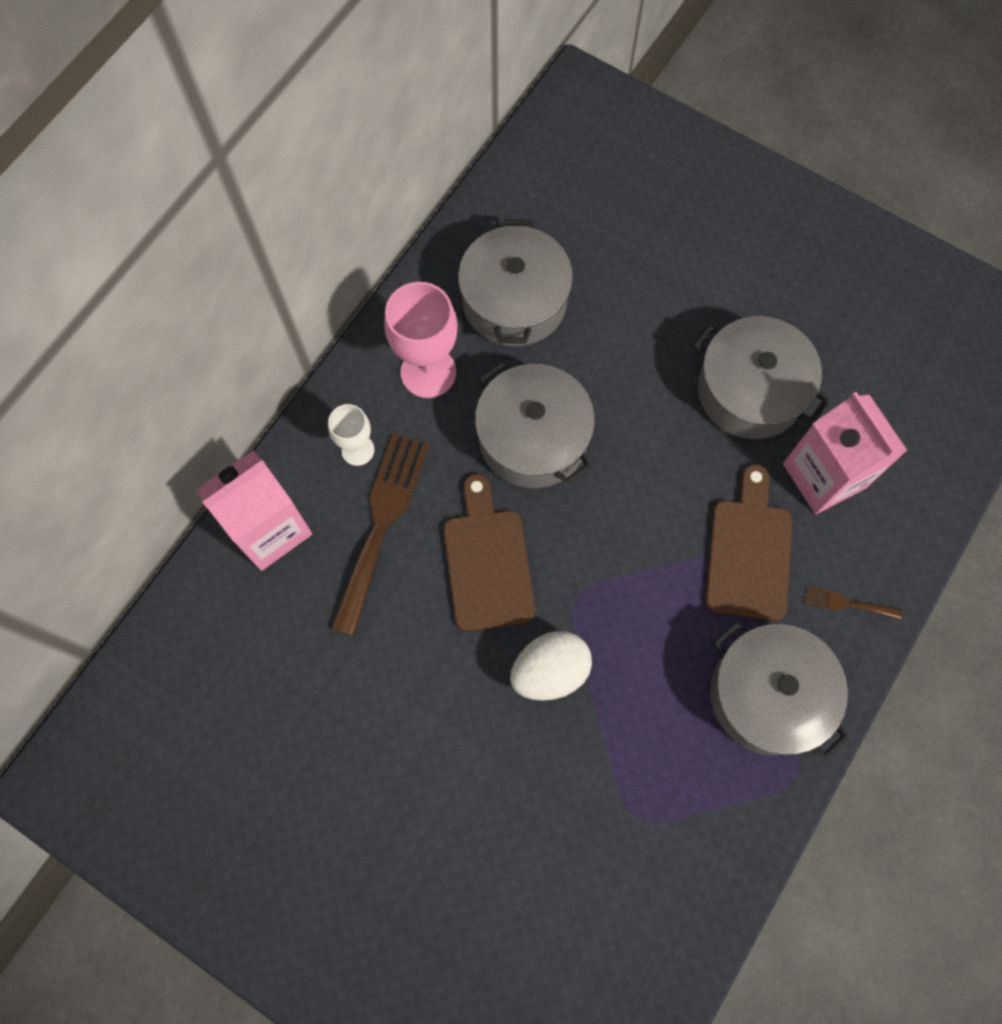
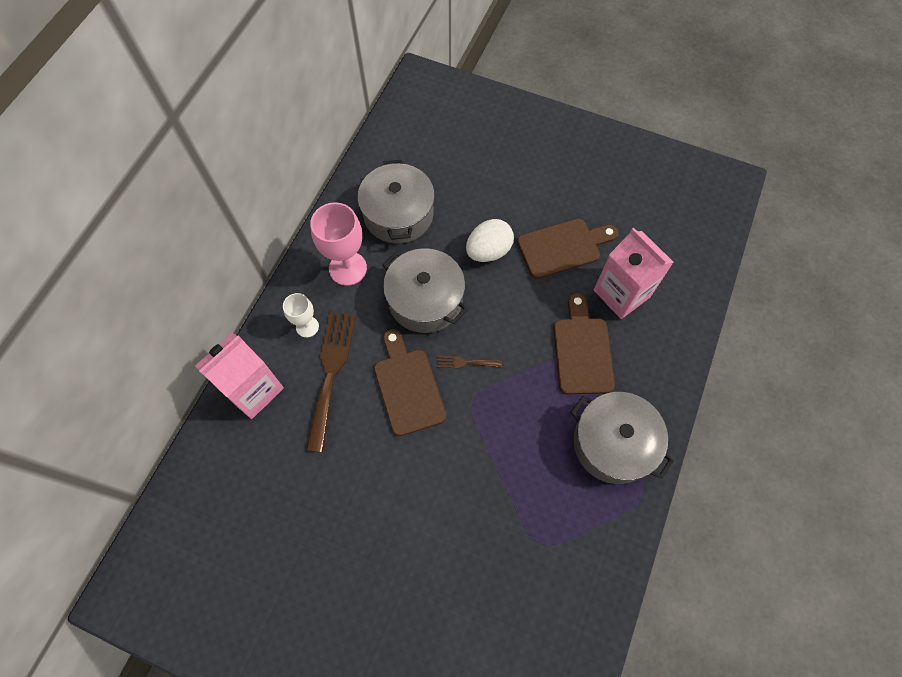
camera: 10 degrees left, 5 degrees down
white egg [510,631,592,701] -> white egg moved to [466,219,514,262]
grey pot [693,316,829,439] -> brown cutting board [517,218,619,279]
brown fork [804,586,902,620] -> brown fork moved to [437,356,502,368]

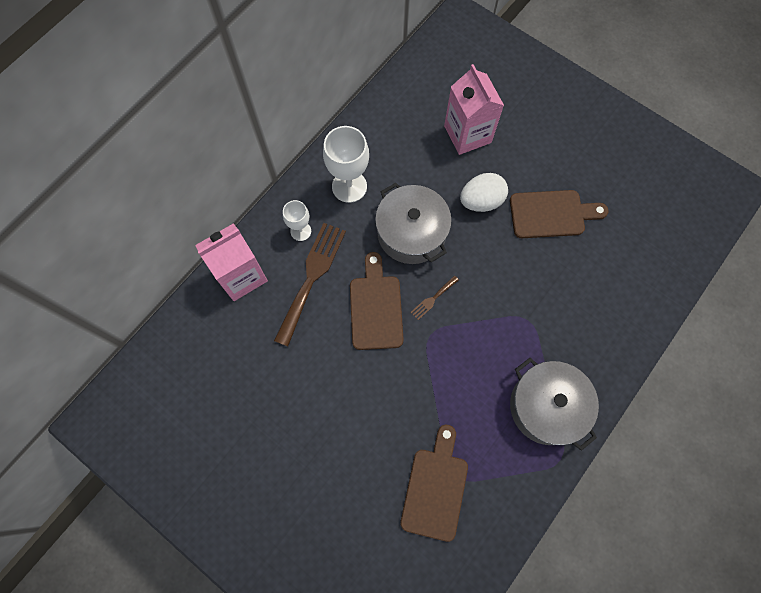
camera: 15 degrees right, 5 degrees up
pink goblet [310,202,367,286] -> white goblet [323,126,369,203]
grey pot [357,160,435,244] -> none
brown fork [437,356,502,368] -> brown fork turned 60 degrees counterclockwise [410,276,459,320]
brown cutting board [553,293,615,395] -> brown cutting board moved to [400,425,468,542]
pink carton [594,228,674,319] -> pink carton moved to [444,64,504,155]

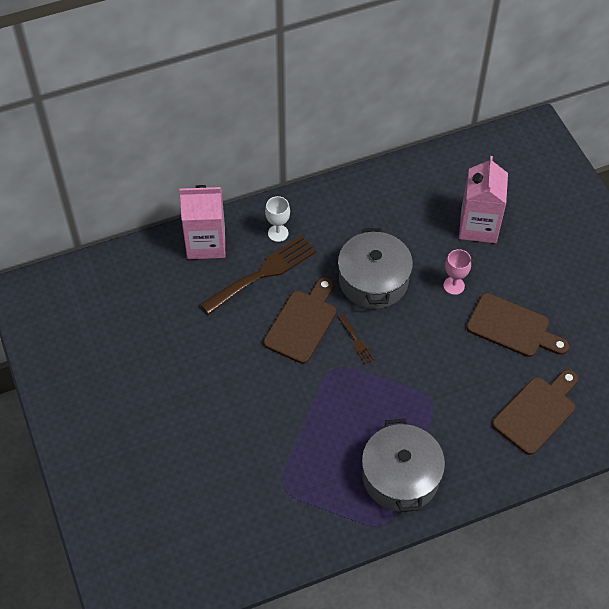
camera: 30 degrees right, 15 degrees down
white goblet [323,126,369,203] -> none
brown cutting board [400,425,468,542] -> brown cutting board moved to [492,370,578,455]
brown fork [410,276,459,320] -> brown fork turned 105 degrees counterclockwise [338,314,375,364]
white egg [460,173,508,212] -> pink goblet [444,249,471,295]

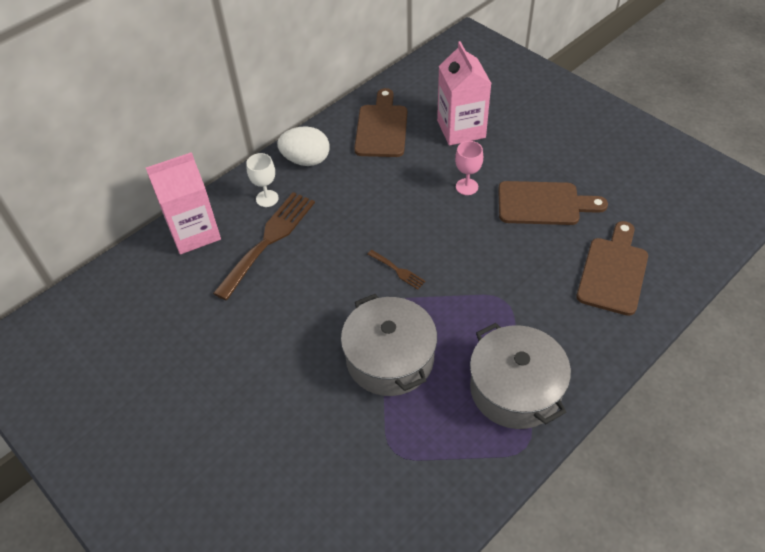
camera: 20 degrees left, 5 degrees down
brown cutting board [263,277,336,364] -> brown cutting board moved to [354,88,407,157]
grey pot [338,228,413,309] -> grey pot moved to [341,294,437,396]
none -> white egg [277,126,330,166]

